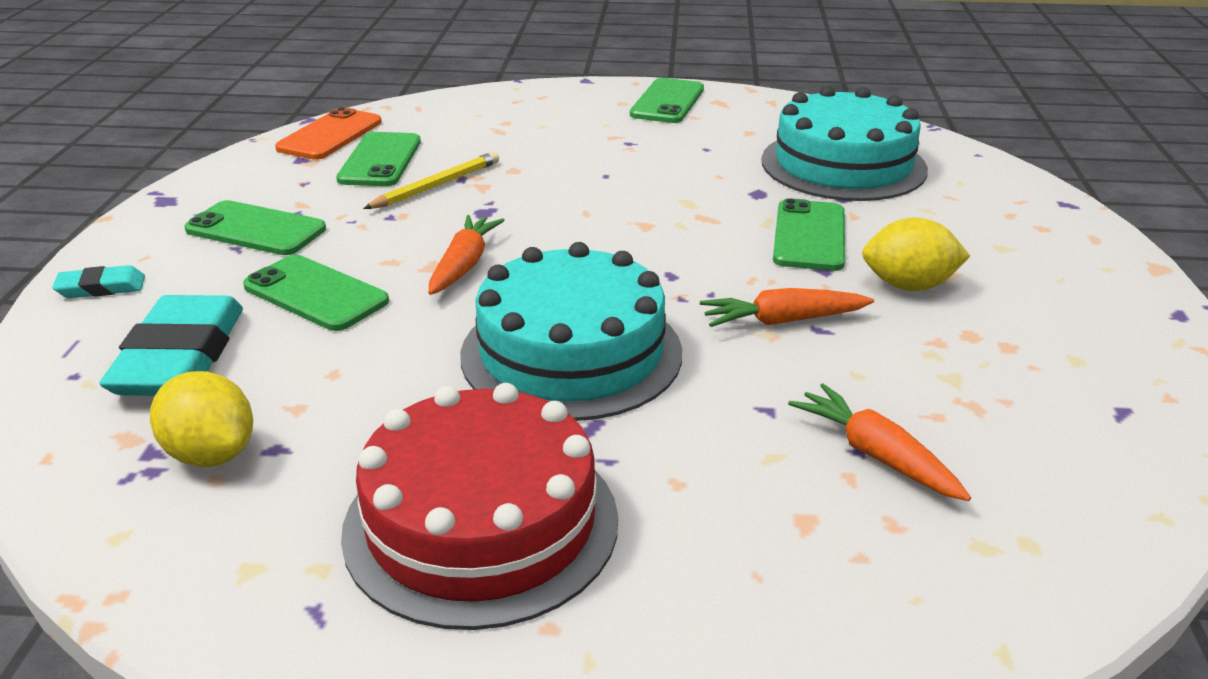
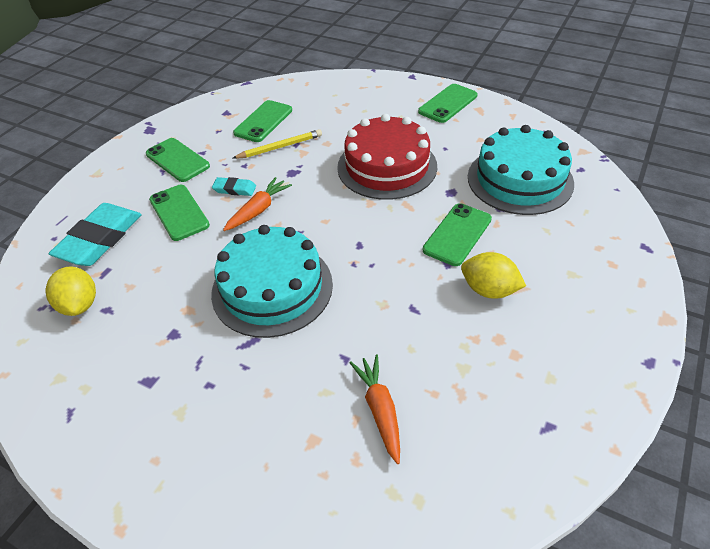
camera: 25 degrees right, 15 degrees up
turquoise eraser [52,265,145,298] -> turquoise eraser moved to [212,177,256,196]
orange phone [275,107,382,160] -> none
red cake [341,383,618,630] -> red cake moved to [337,114,437,200]
orange carrot [700,288,874,327] -> none

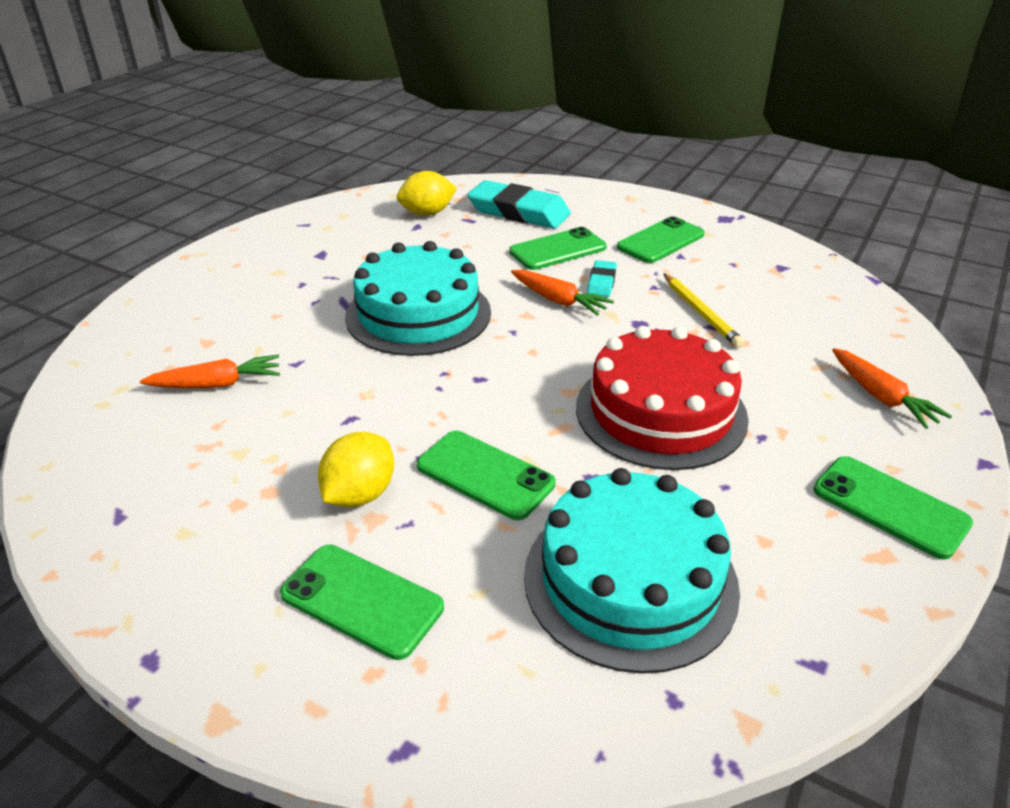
camera: 90 degrees right, 10 degrees down
green phone [233,100,292,142] -> green phone moved to [280,545,444,660]
none -> orange carrot [832,348,952,429]

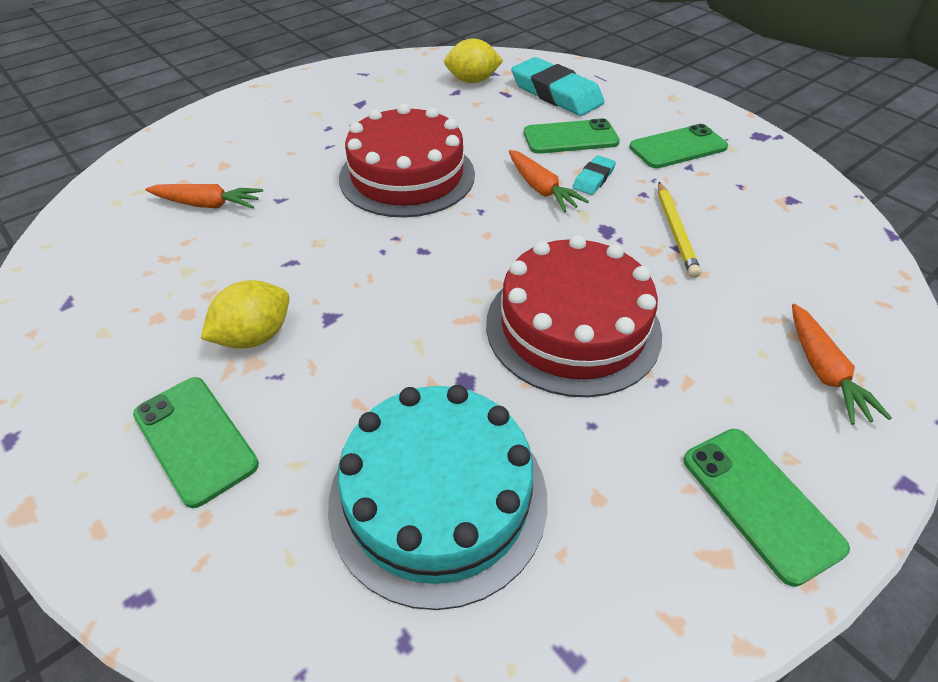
camera: 20 degrees right, 10 degrees up
turquoise cake [345,241,491,356] -> red cake [339,104,475,218]
green phone [417,431,556,520] -> none

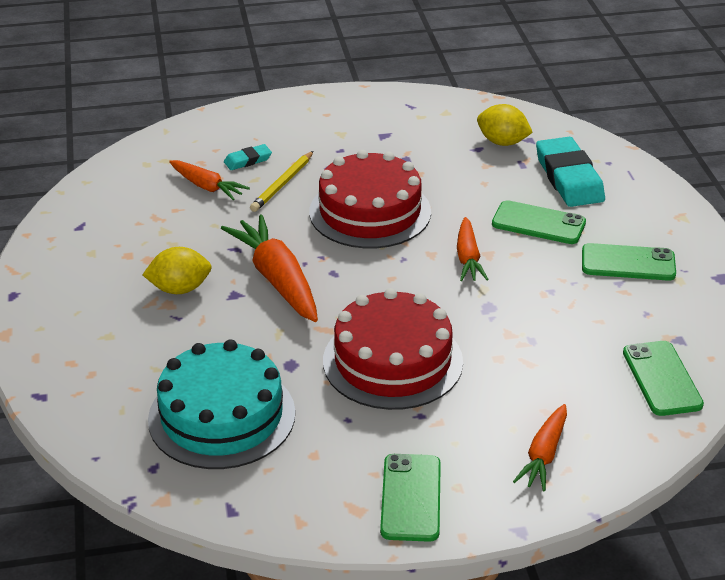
camera: 30 degrees right, 10 degrees down
green phone [133,377,259,508] -> green phone moved to [623,341,704,416]
turquoise eraser [573,155,616,195] -> turquoise eraser moved to [224,144,272,170]
yellow pencil [658,182,701,278] -> yellow pencil moved to [250,151,314,212]
none -> orange carrot [221,214,318,322]

